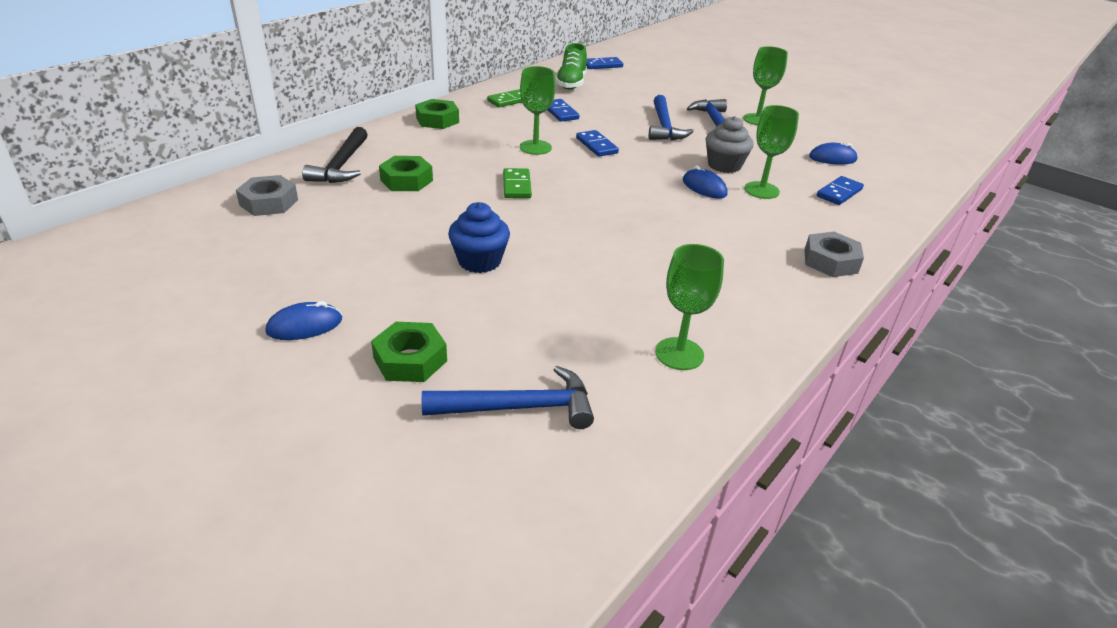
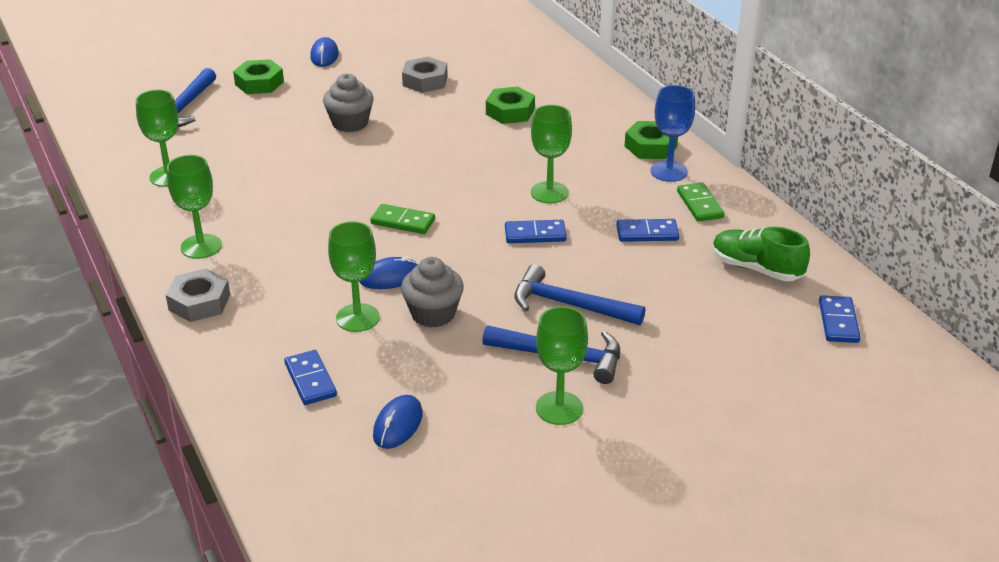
camera: 115 degrees right, 0 degrees up
grey nut [236,175,298,216] -> grey nut moved to [402,57,448,93]
black hammer [302,127,368,183] -> none
blue cupcake [448,202,510,273] -> grey cupcake [323,74,374,132]
green domino [503,168,532,198] -> green domino moved to [370,204,435,234]
none -> green goblet [167,155,222,259]
none -> blue goblet [650,85,695,182]

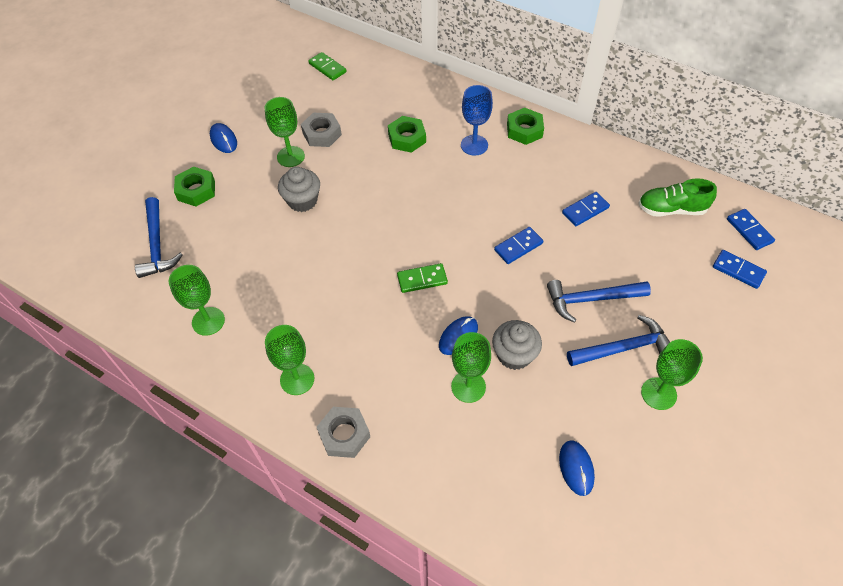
camera: 30 degrees left, 20 degrees up
blue domino [284,350,337,405] -> blue domino moved to [713,250,767,289]
green goblet [531,105,572,203] -> green goblet moved to [265,97,305,167]
blue goblet [650,85,695,182] -> blue goblet moved to [461,85,493,155]
green domino [677,182,724,222] -> green domino moved to [308,52,347,80]

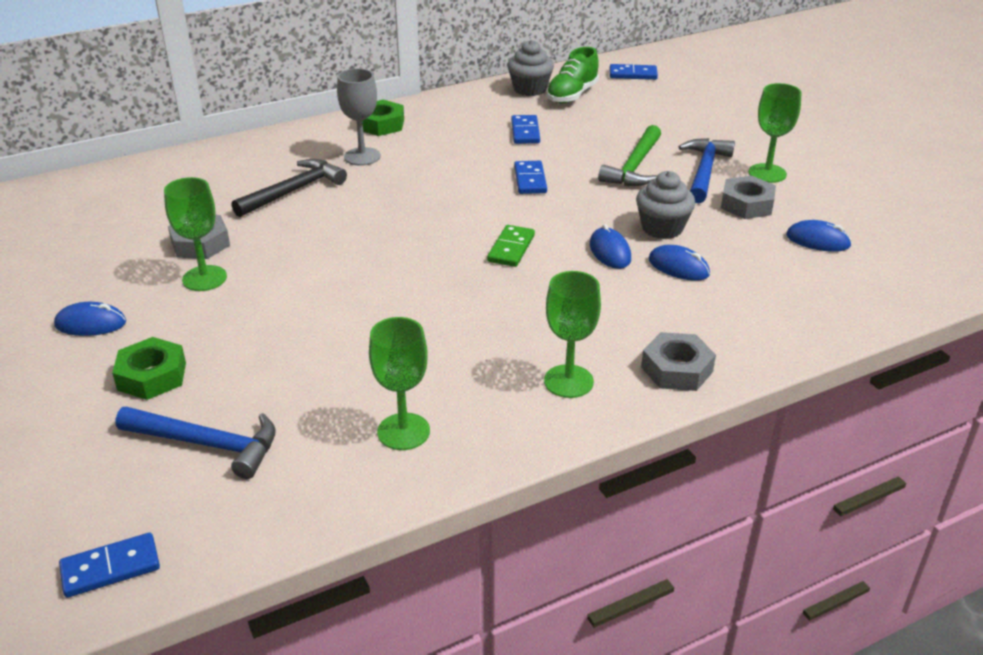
camera: 60 degrees left, 20 degrees down
grey cupcake [278,167,320,212] -> grey cupcake moved to [507,40,554,96]
green domino [308,52,347,80] -> none
green nut [388,116,426,153] -> black hammer [232,159,347,217]
green goblet [451,332,491,403] -> blue mouse [649,245,710,281]
blue goblet [461,85,493,155] -> grey goblet [337,68,381,166]
blue hammer [547,280,651,323] -> green hammer [598,125,661,186]
blue domino [713,250,767,289] -> blue domino moved to [59,533,160,598]
none -> grey nut [721,176,776,219]

